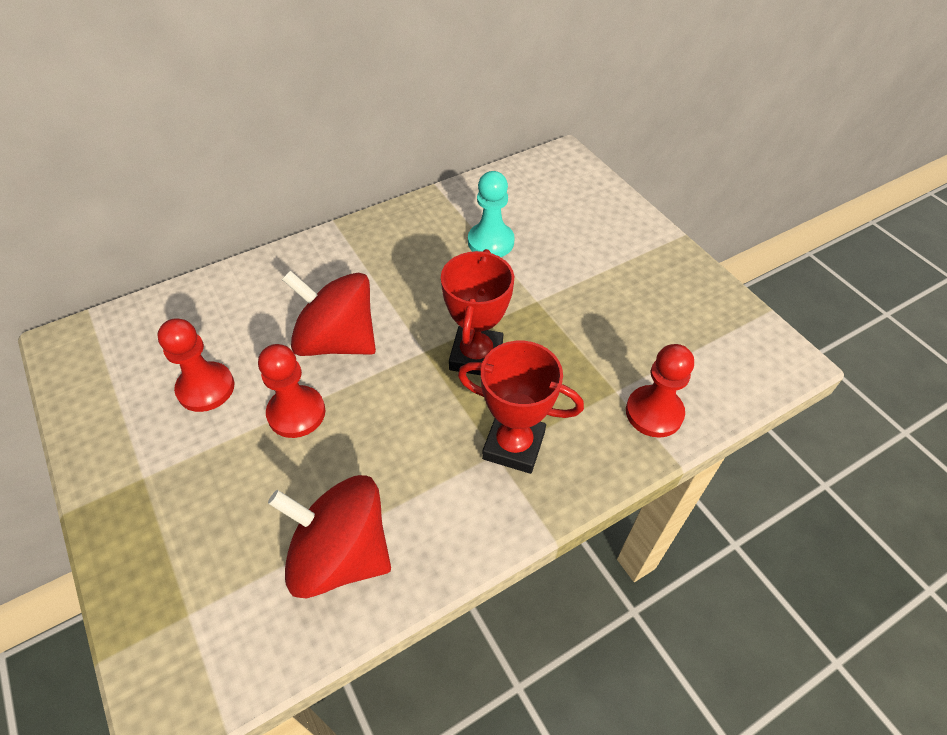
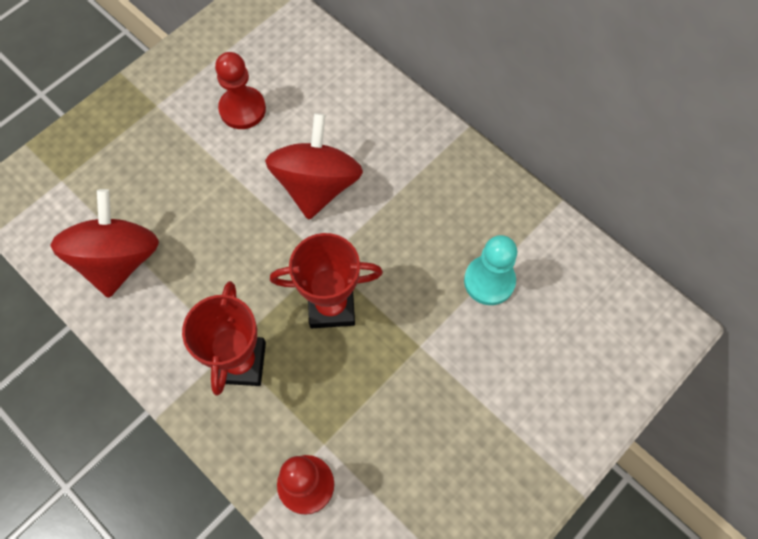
camera: 75 degrees right, 15 degrees up
red pawn [258,344,325,438] -> none

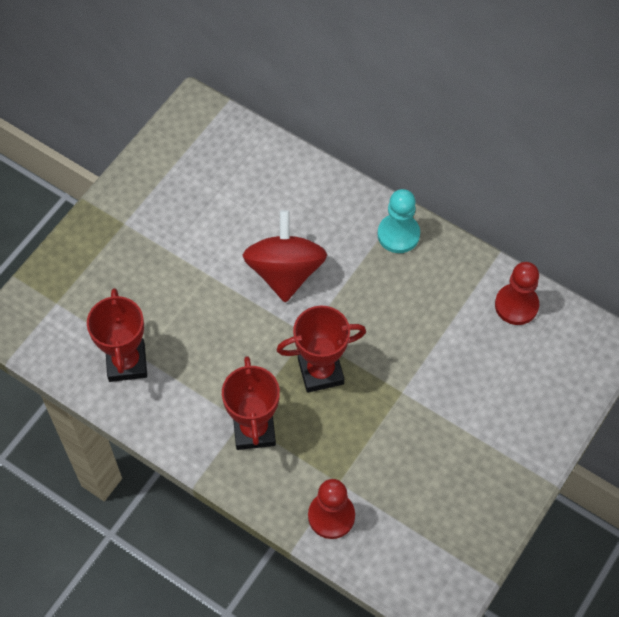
camera: 10 degrees left, 5 degrees down
red spinning top [50,189,159,298] -> red trophy [87,288,147,382]
red pawn [215,52,266,129] -> red pawn moved to [495,262,539,325]
turquoise pawn [464,235,517,305] -> turquoise pawn moved to [378,189,420,253]

